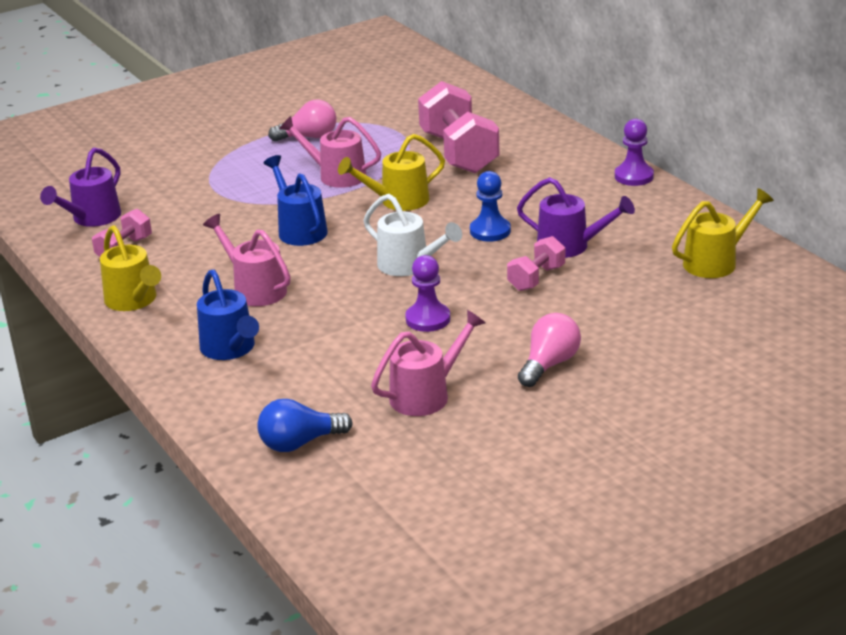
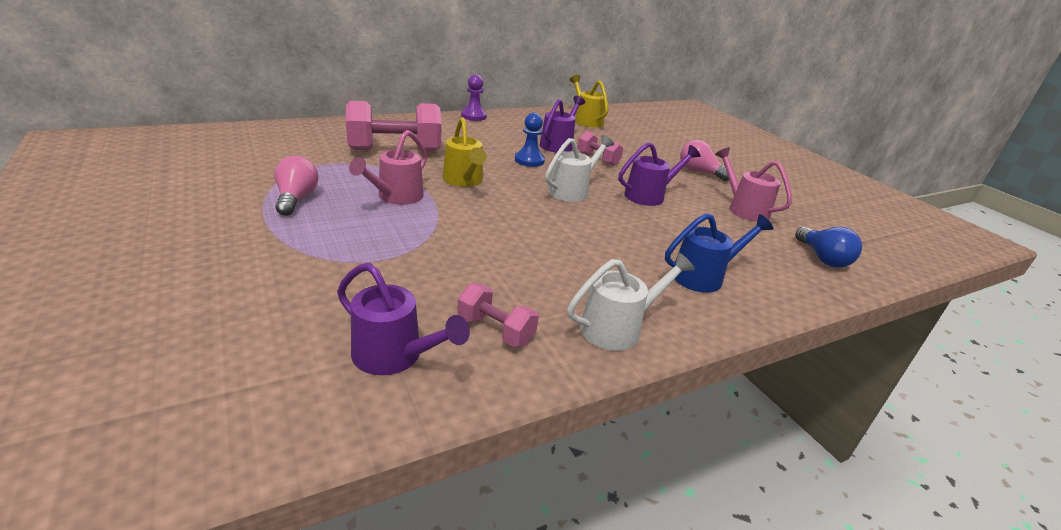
camera: 90 degrees left, 0 degrees up
yellow watering can [100,225,161,311] -> white watering can [567,252,695,351]
pink watering can [203,214,291,306] -> none
blue watering can [263,155,328,246] -> none
purple pawn [405,255,450,332] -> purple watering can [619,142,700,206]

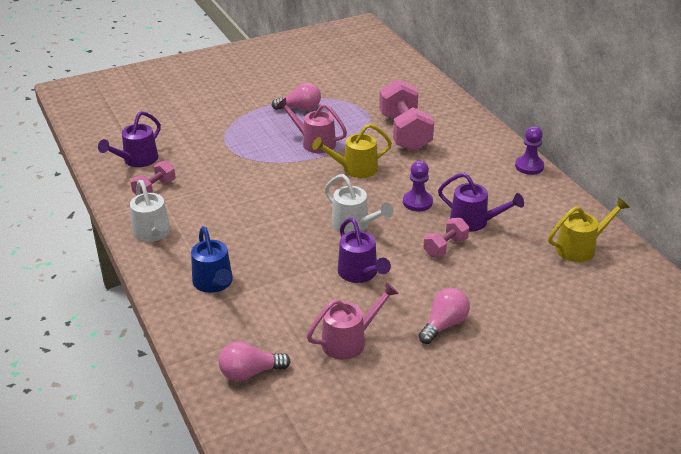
camera: 95 degrees right, 5 degrees up
blue pawn [515,113,545,167] -> purple pawn [403,161,433,211]
blue light bulb [795,227,862,267] -> pink light bulb [219,341,291,381]

